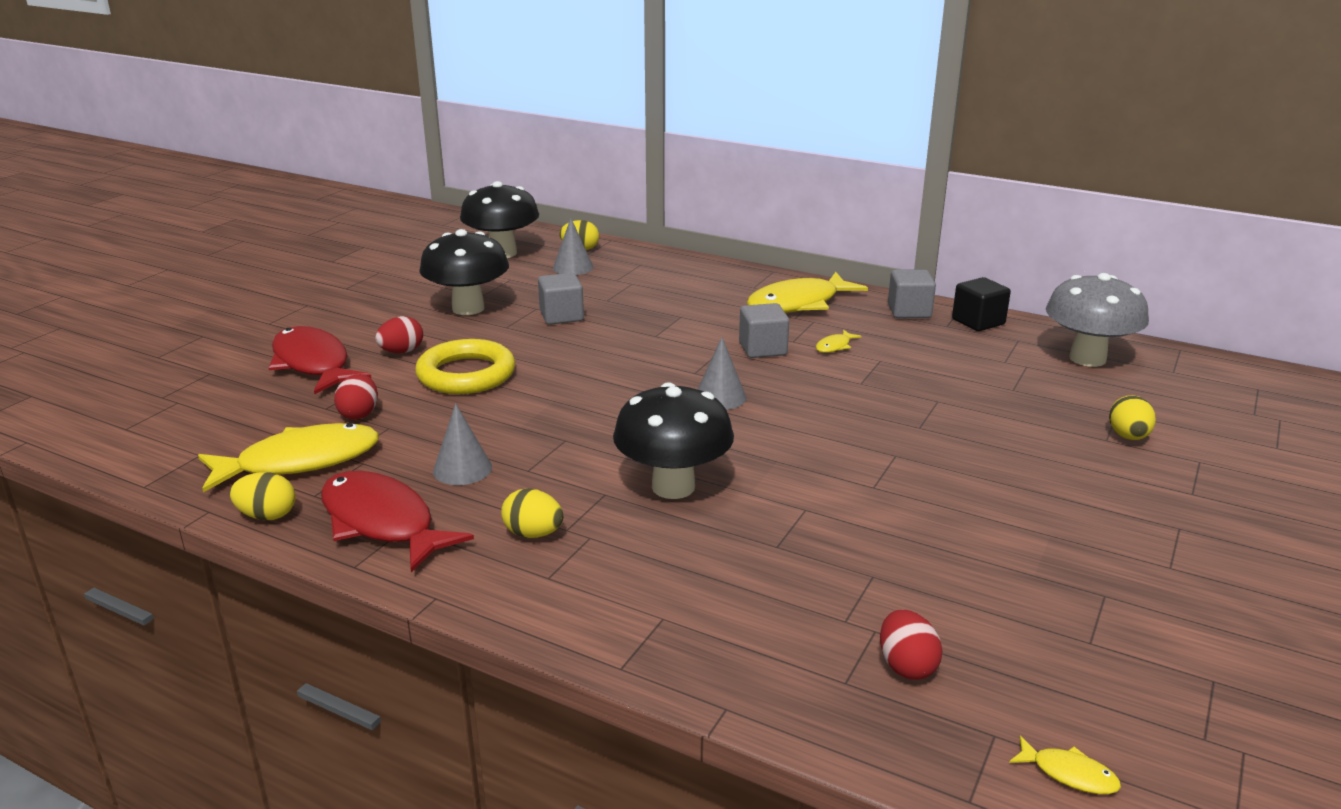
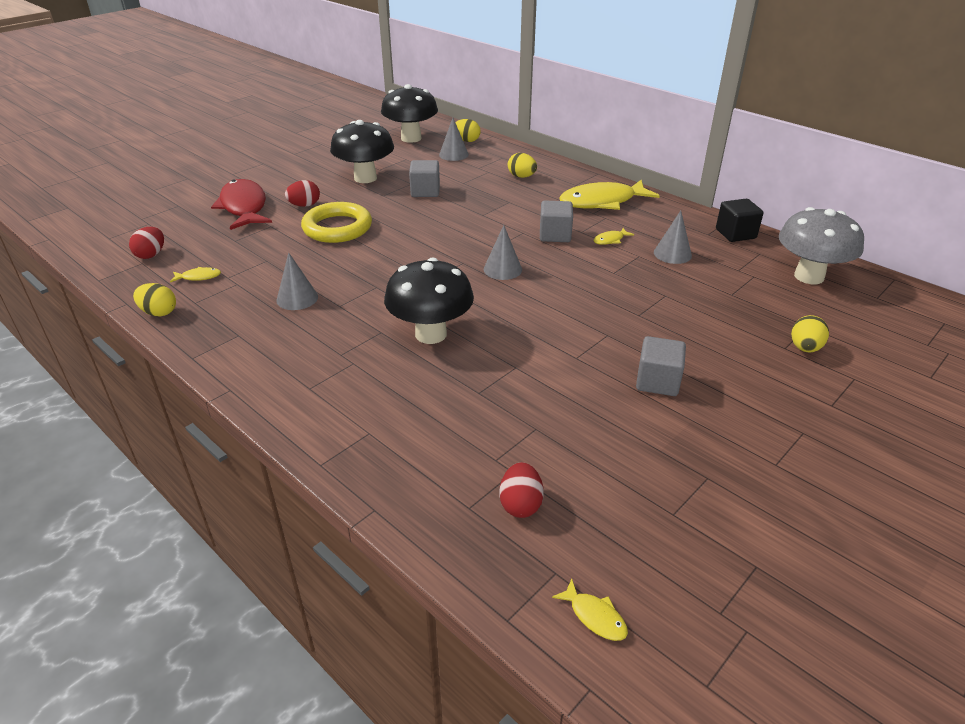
camera: 15 degrees right, 10 degrees up
yellow fish [198,423,379,492] -> yellow fish [170,267,221,282], size x0.41
red fish [321,471,474,572] -> none
red egg [334,374,378,420] -> red egg moved to [129,227,164,259]
yellow egg [501,488,563,538] -> yellow egg moved to [508,153,537,178]
grey cube [888,270,936,318] -> grey cube moved to [636,336,686,396]
none -> grey cone [654,210,692,264]

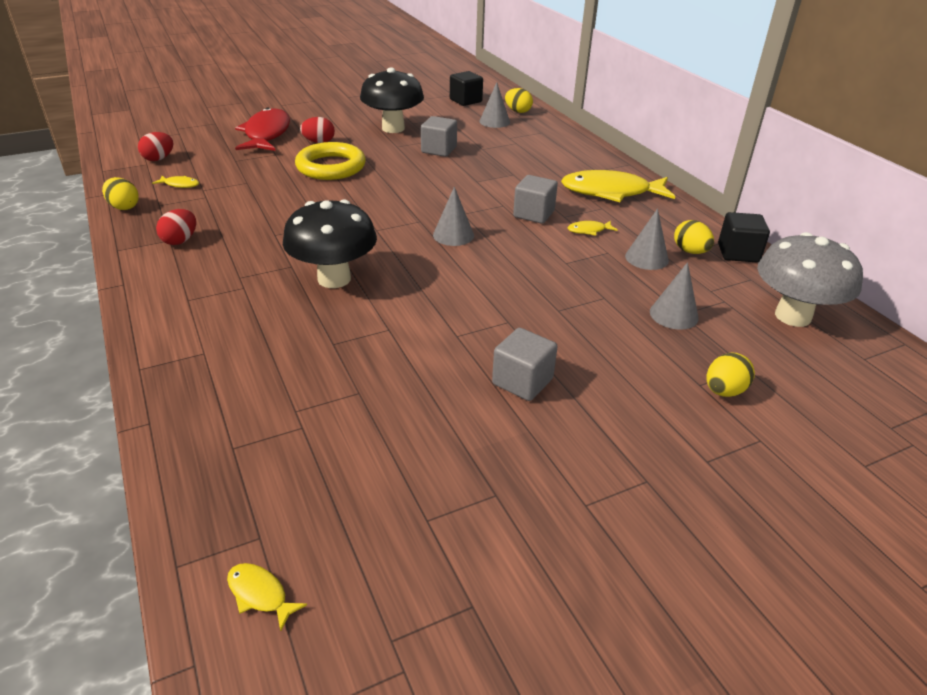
camera: 20 degrees right, 0 degrees up
grey cone [276,252,318,310] -> grey cone moved to [650,262,699,330]
black mushroom [381,84,438,143] -> black cube [450,71,483,106]
red egg [499,462,544,518] -> red egg moved to [156,209,196,245]
yellow egg [508,153,537,178] -> yellow egg moved to [674,220,714,254]
yellow fish [552,579,628,641] -> yellow fish turned 150 degrees clockwise [227,563,307,631]

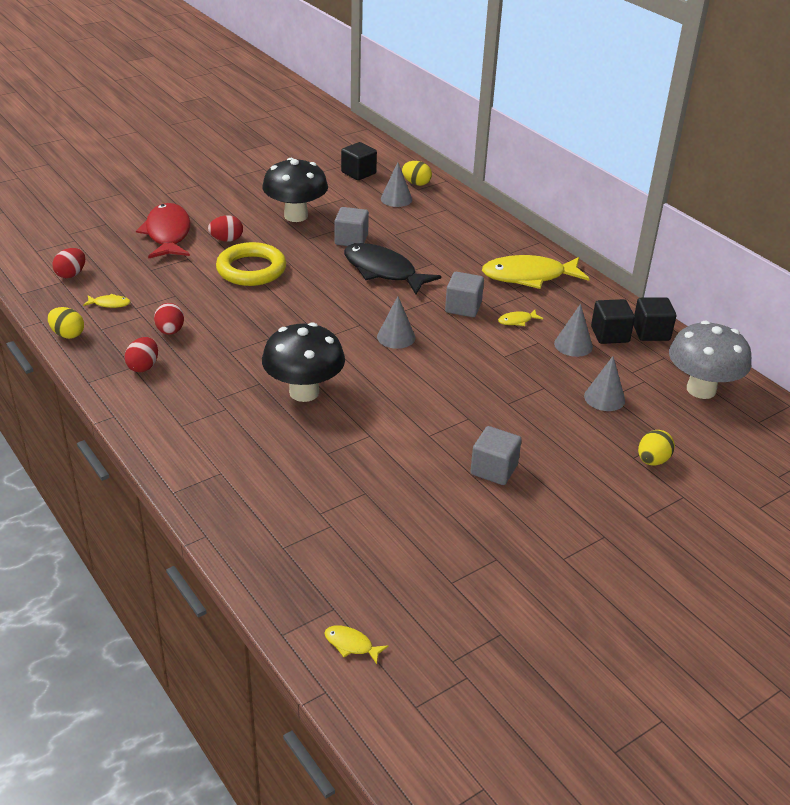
camera: 10 degrees left, 0 degrees up
yellow egg [674,220,714,254] -> black cube [591,299,635,344]
none -> red egg [154,303,184,335]
none -> black fish [344,243,441,294]

